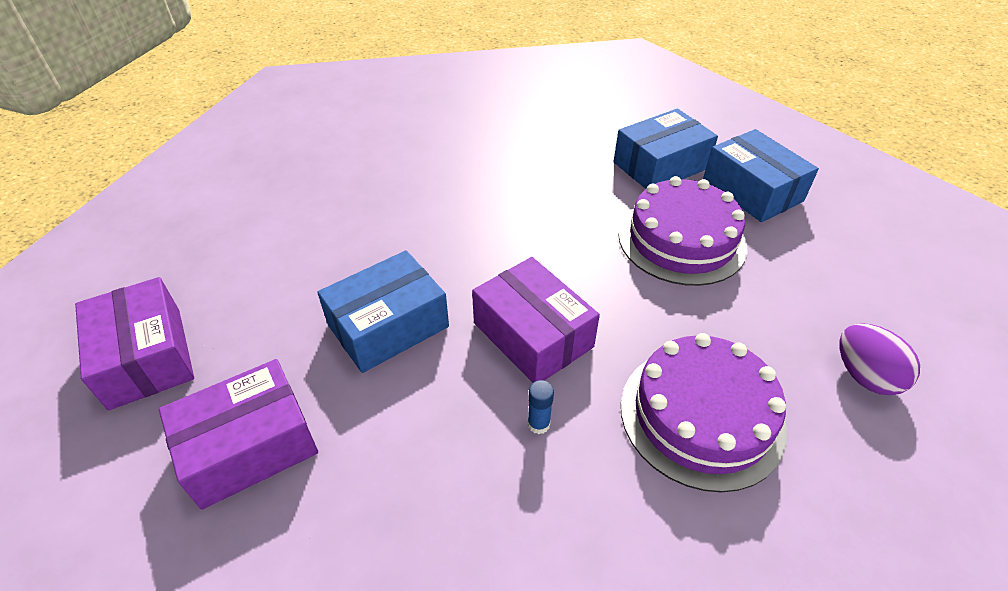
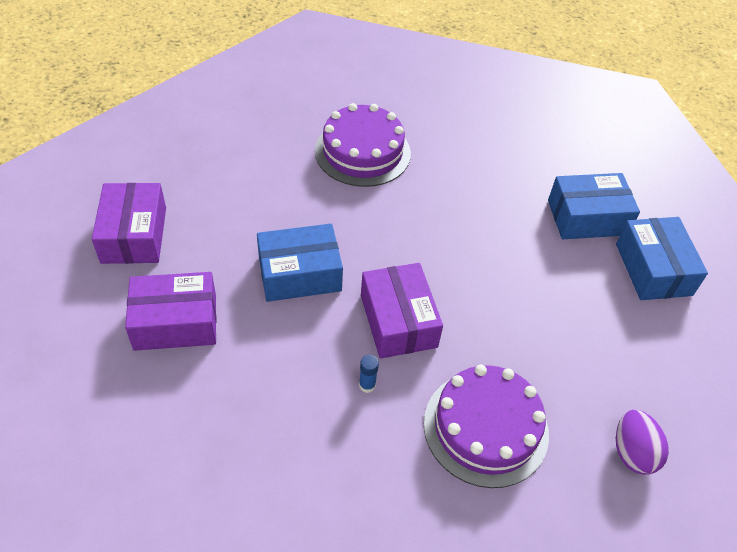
camera: 20 degrees right, 5 degrees up
purple cake [618,176,747,286] -> purple cake moved to [315,103,411,187]

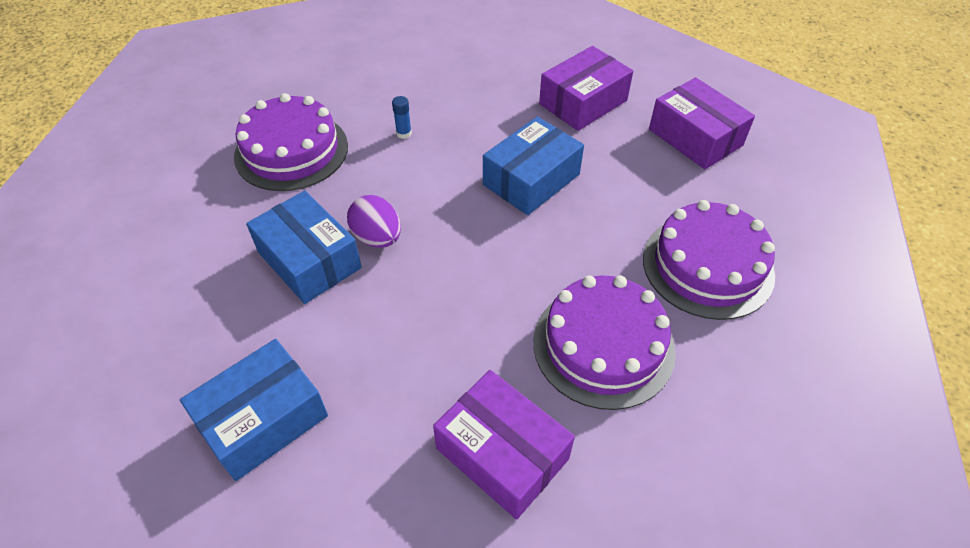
camera: 150 degrees right, 0 degrees up
purple box [361,263,443,359] -> purple box moved to [433,370,575,519]
blue box [616,217,708,300] -> blue box moved to [246,191,362,304]
purple egg [616,410,669,475] -> purple egg moved to [347,195,401,248]
none -> purple cake [643,200,775,320]

